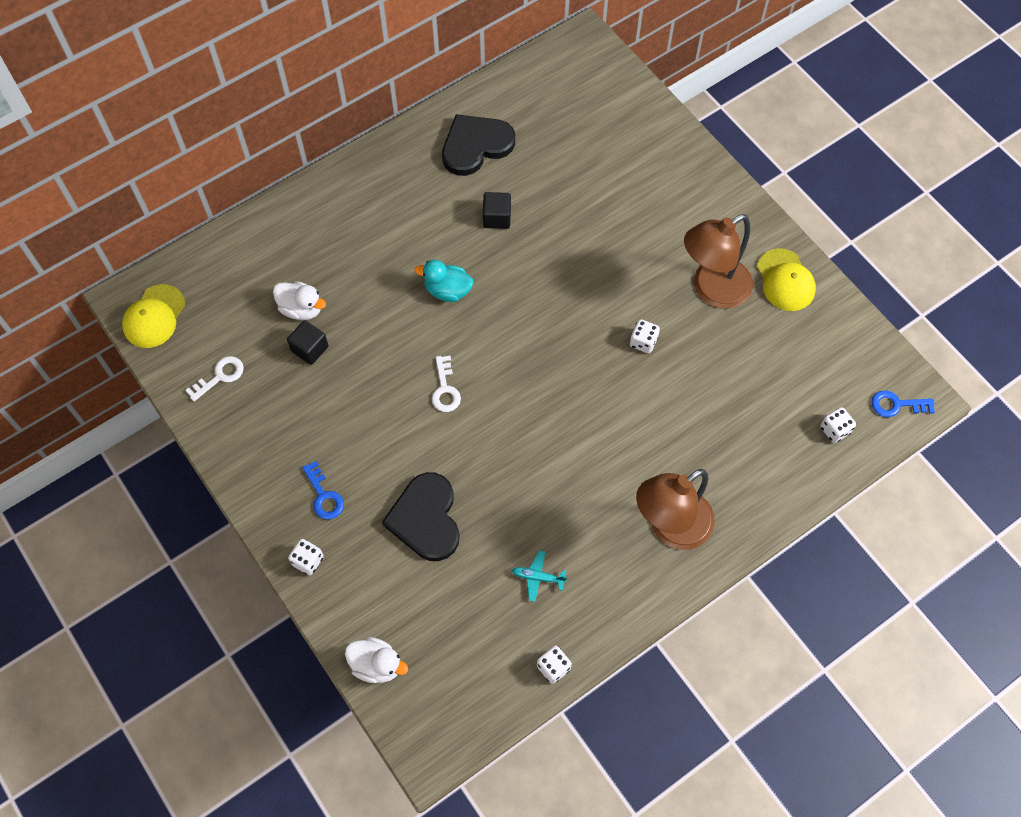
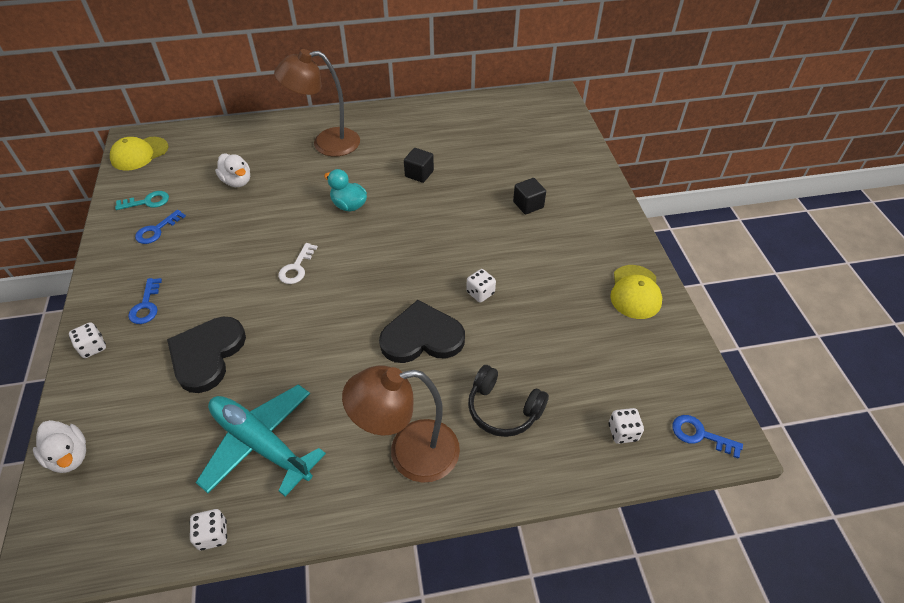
camera: 25 degrees right, 15 degrees down
white key [185,356,244,402] -> turquoise key [115,191,169,210]
black cube [287,320,328,365] -> black cube moved to [513,178,546,214]
black heart [442,114,515,176] -> black heart moved to [379,300,465,363]
turquoise plane [512,550,567,602] -> turquoise plane [196,384,326,497], size x2.46
brown lamp [684,214,753,309] -> brown lamp moved to [274,49,360,157]
none -> blue key [135,210,186,244]
none -> black headphones [468,365,549,437]

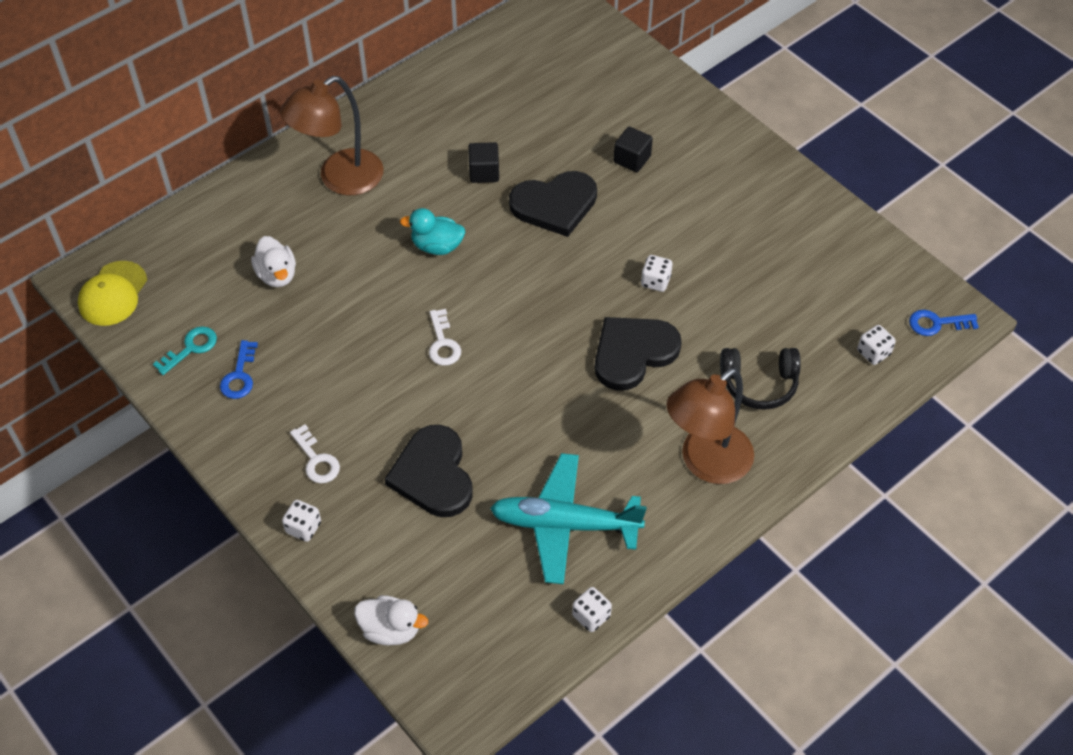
camera: 30 degrees left, 5 degrees up
blue key [128,278,162,324] -> white key [290,424,340,483]
white duck [215,154,250,187] -> white duck turned 45 degrees clockwise [251,236,296,287]
yellow cap [610,265,662,319] -> none
none -> black heart [509,171,597,237]

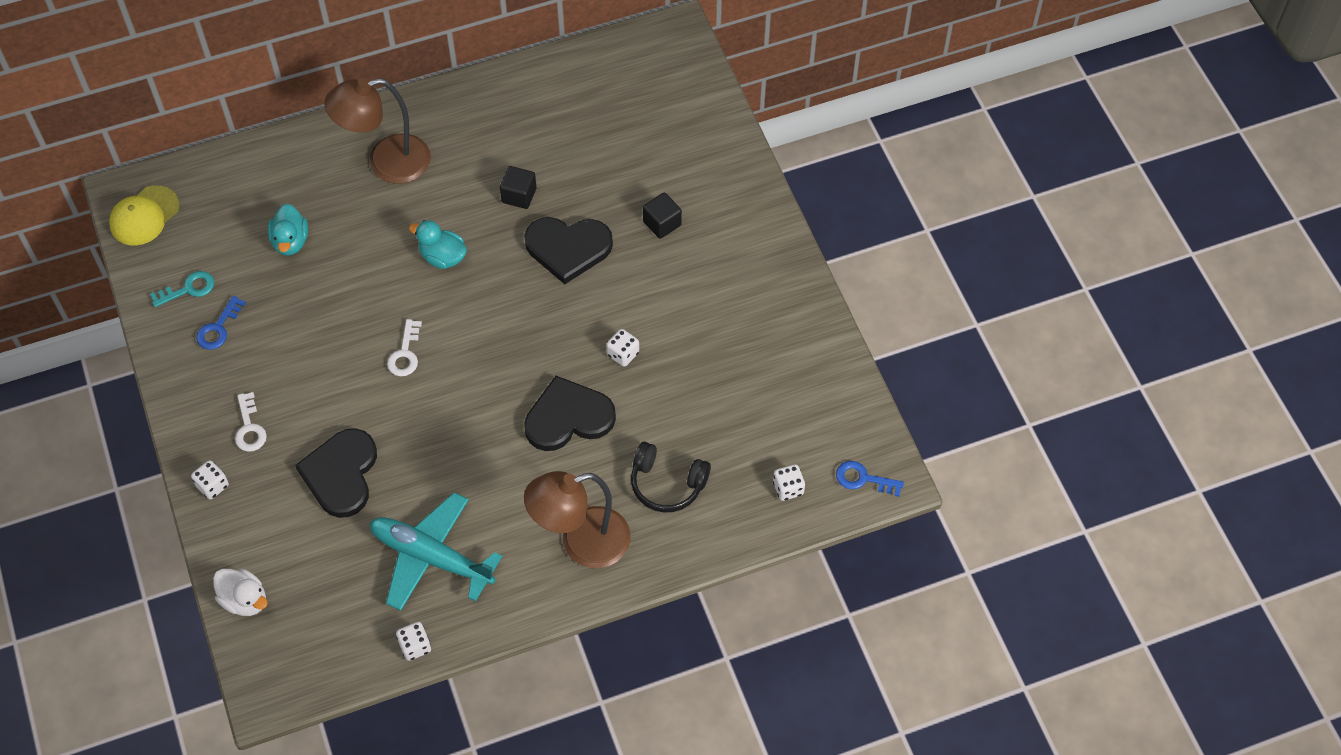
camera: 20 degrees right, 5 degrees up
white duck [251,236,296,287] -> turquoise duck [268,204,308,256]

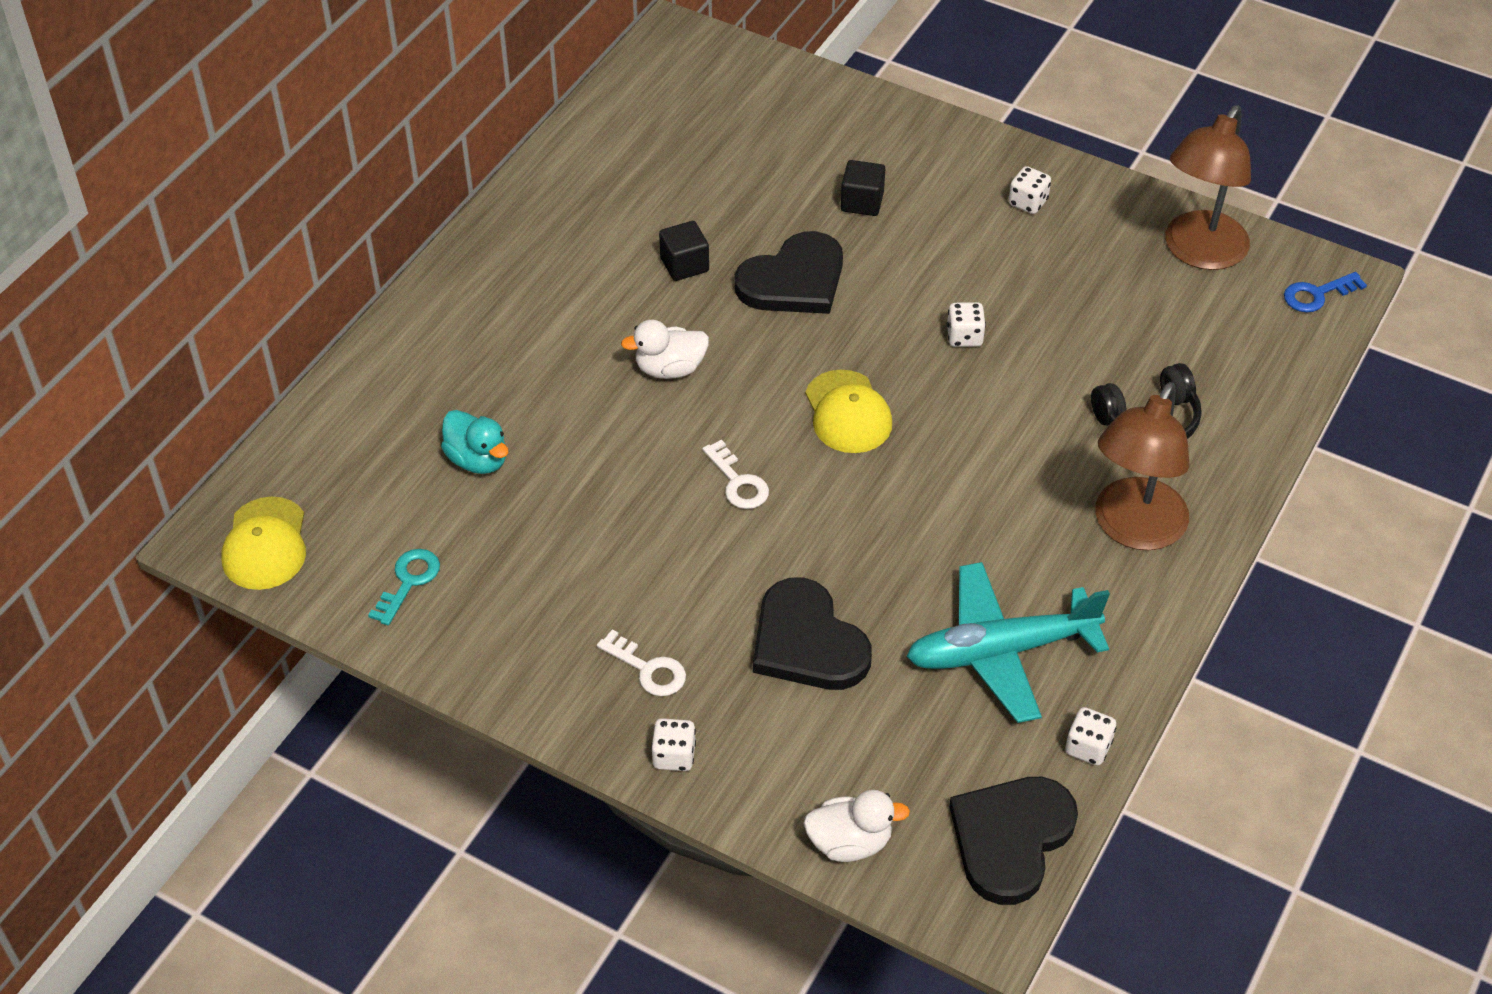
camera: 40 degrees left, 10 degrees down
blue key [196,296,246,350] -> none
brown lamp [324,78,431,184] -> brown lamp moved to [1165,105,1251,270]
turquoise duck [409,220,467,269] -> white duck [621,320,709,379]
black heart [524,376,616,451] -> black heart moved to [949,777,1078,905]
white dice [773,464,805,501] -> white dice moved to [1009,166,1051,214]
none -> yellow cap [805,370,892,453]

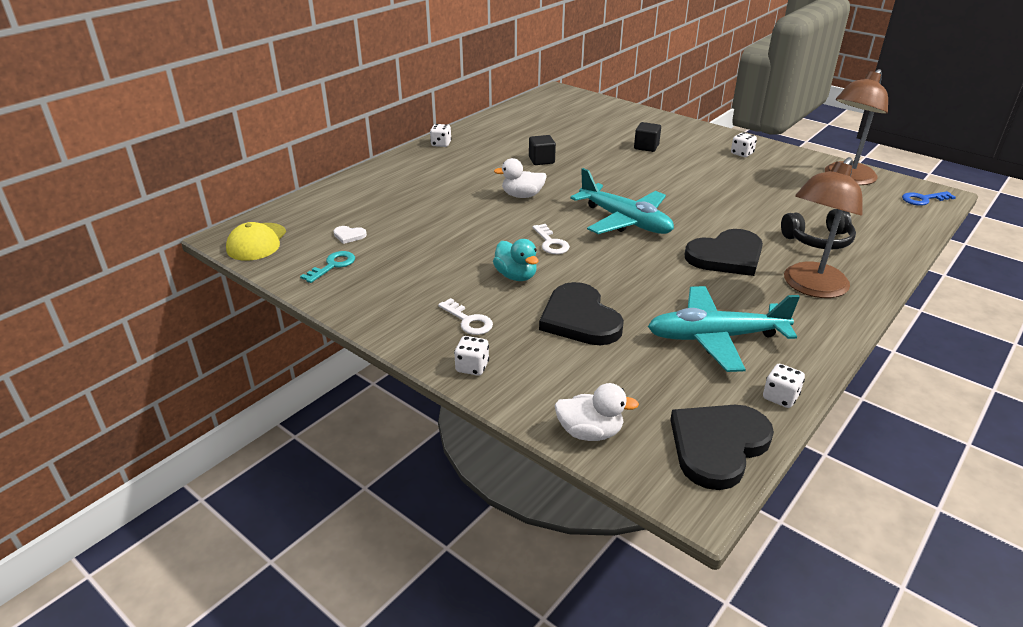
camera: 10 degrees right, 15 degrees down
turquoise duck [441,410,508,474] -> turquoise duck moved to [493,239,539,281]
black heart [735,231,843,314] -> black heart moved to [685,229,763,276]
yellow cap [805,370,892,453] -> turquoise plane [570,168,674,234]
white dice [947,302,986,347] -> white dice moved to [430,124,452,147]
none -> white heart [333,226,367,244]

